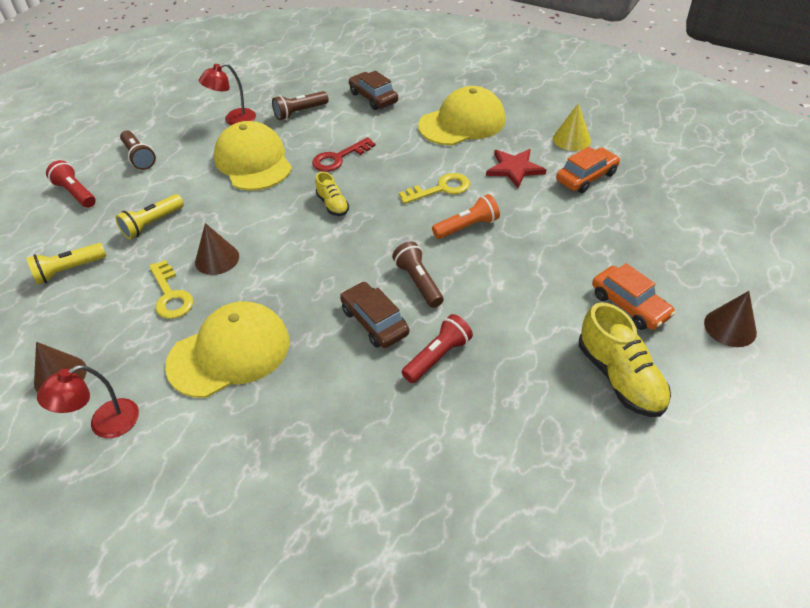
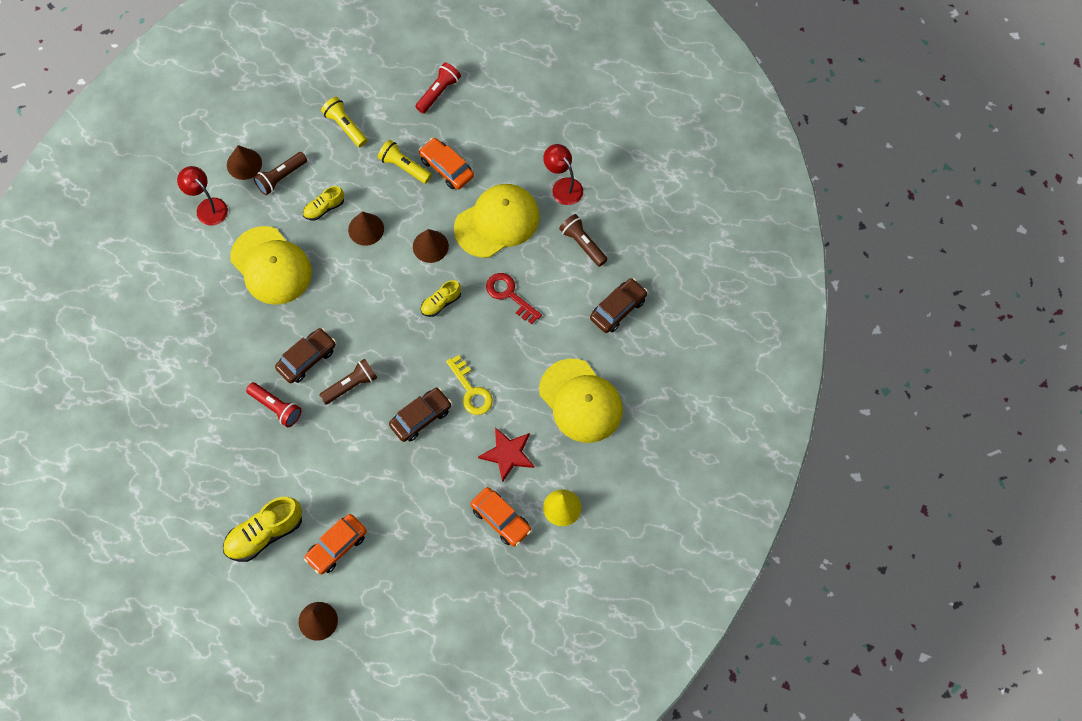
camera: 80 degrees right, 20 degrees up
brown flashlight [120,130,156,170] -> brown flashlight moved to [253,152,307,195]
yellow key [149,260,193,319] -> yellow shoe [303,186,344,220]
orange flashlight [432,194,500,239] -> brown car [389,388,452,442]
none -> brown cone [413,229,449,263]
none -> orange car [419,138,474,190]

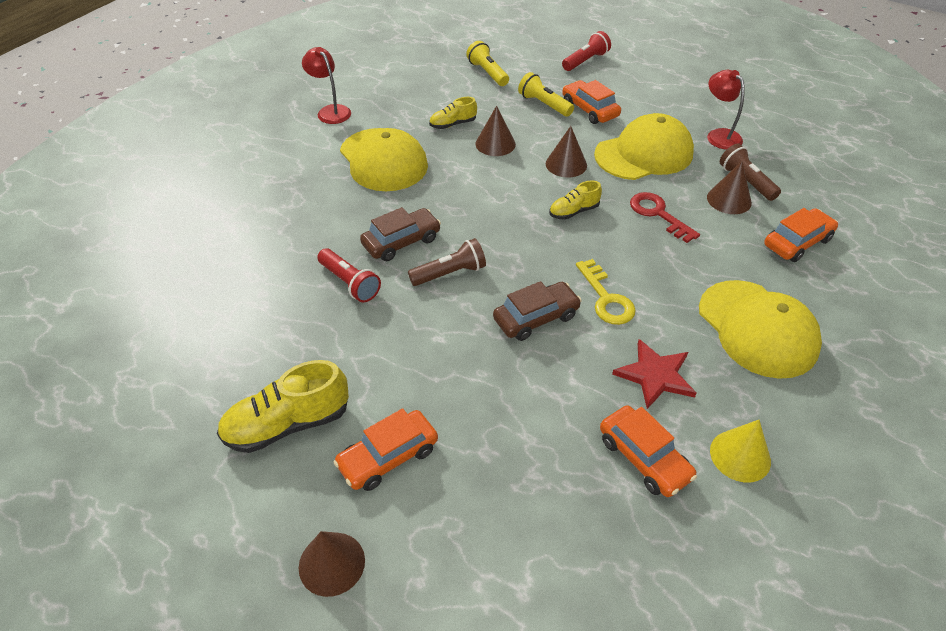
camera: 10 degrees right, 20 degrees down
brown cone [227,145,262,180] -> brown cone moved to [707,161,752,214]
brown flashlight [253,152,307,195] -> none
brown car [590,278,648,333] -> orange car [764,208,838,262]

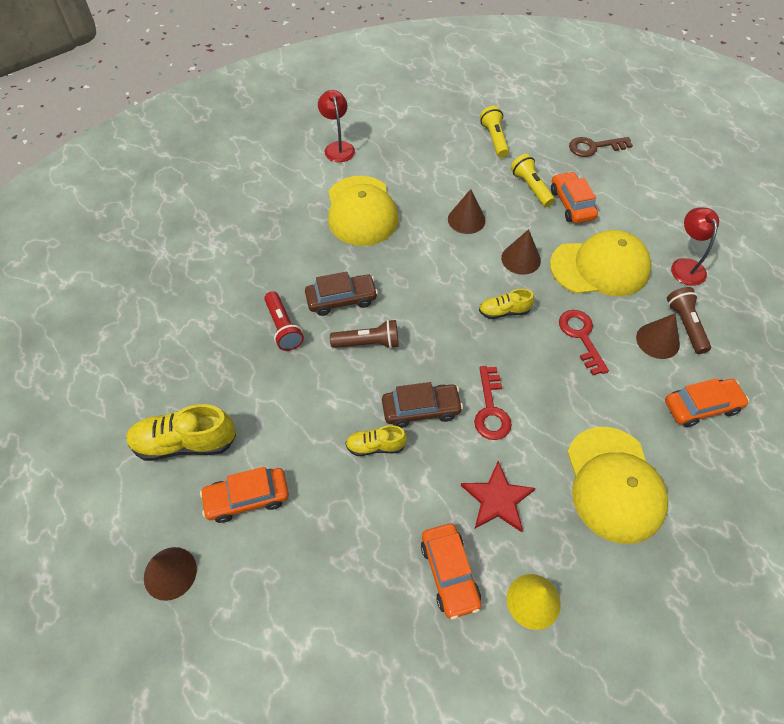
camera: 20 degrees right, 10 degrees up
yellow shoe [429,97,477,129] -> yellow shoe moved to [345,425,407,456]
red flashlight [562,31,611,71] -> brown key [569,137,633,157]
yellow key [576,259,636,325] -> red key [474,366,512,440]

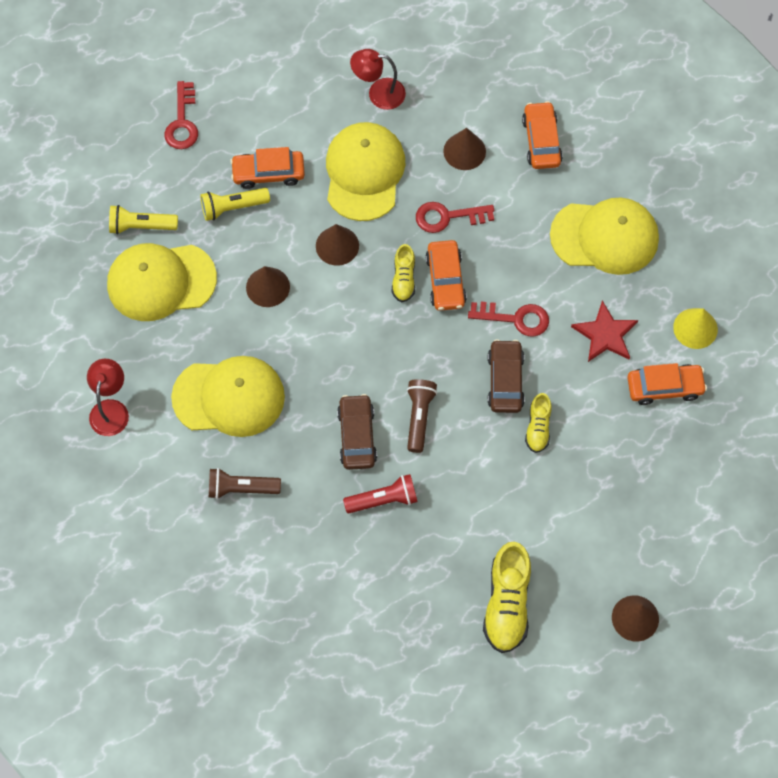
camera: 80 degrees left, 10 degrees up
orange car [200,467,289,523] -> orange car moved to [426,240,467,311]
red lamp [318,90,355,162] -> red lamp turned 105 degrees clockwise [87,359,129,436]
brown key [569,137,633,157] -> red key [165,81,198,149]
brown flashlight [667,287,711,354] -> brown flashlight moved to [209,468,281,499]
none -> yellow cap [107,243,217,321]

